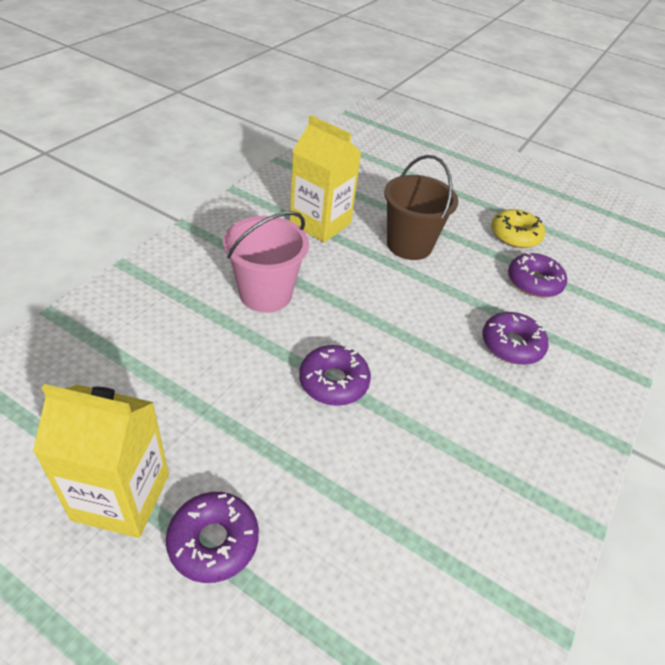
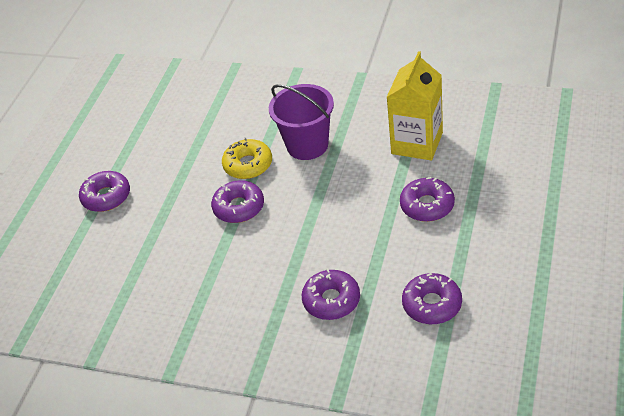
camera: 85 degrees right, 0 degrees up
yellow carton [33,384,169,538] -> none
pink bucket [223,211,309,313] -> purple bucket [269,84,334,160]
brown bucket [384,155,458,260] -> purple donut [400,177,455,222]
yellow donut [491,209,545,248] -> yellow donut moved to [222,138,272,179]

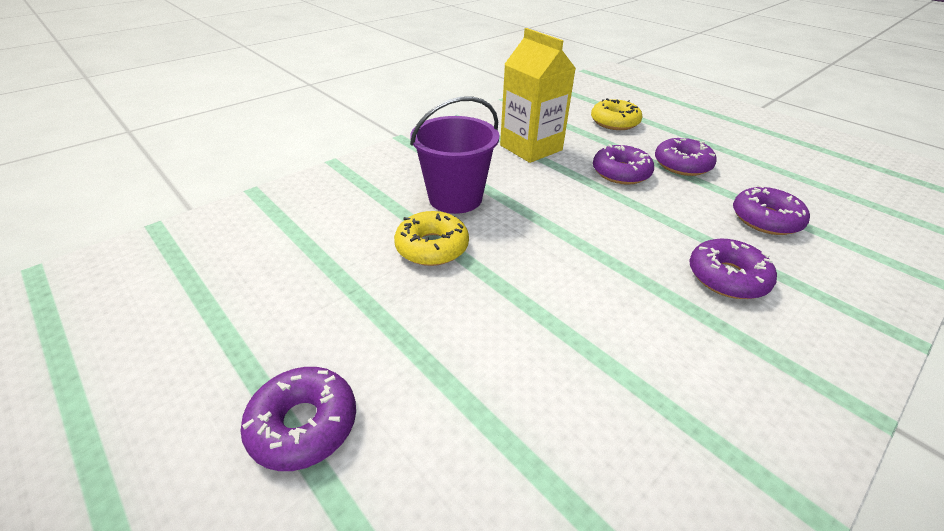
camera: 65 degrees left, 5 degrees down
purple donut [211,180,264,223] -> purple donut moved to [655,138,717,176]
none -> yellow donut [591,98,642,130]

